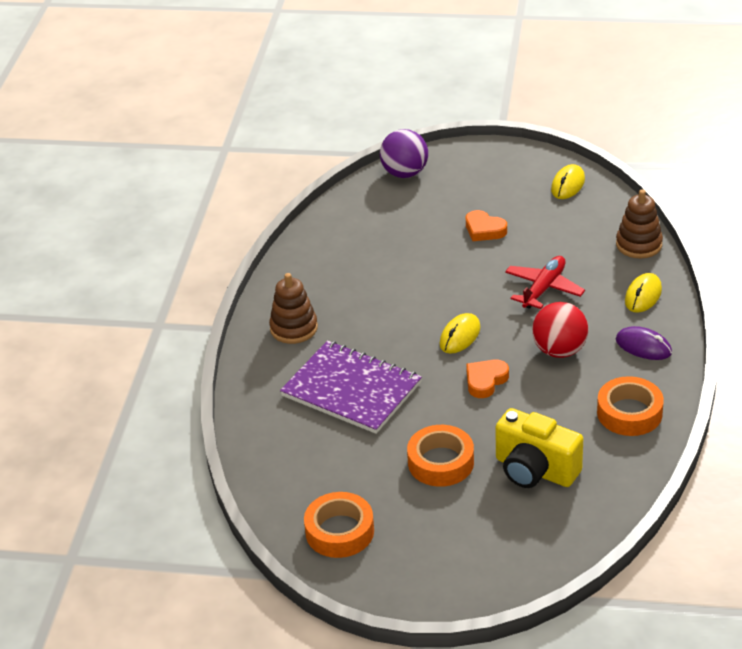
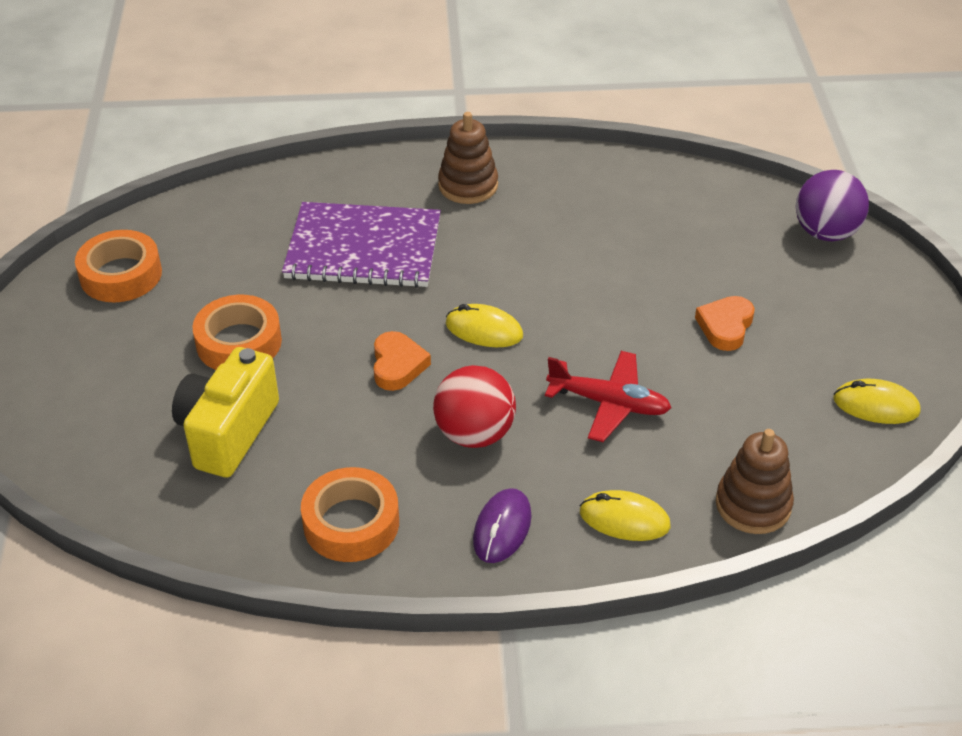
camera: 75 degrees right, 5 degrees up
purple notebook [280,340,422,434] -> purple notebook turned 75 degrees clockwise [282,202,441,288]
orange heart [466,359,509,398] -> orange heart turned 60 degrees clockwise [374,331,431,391]

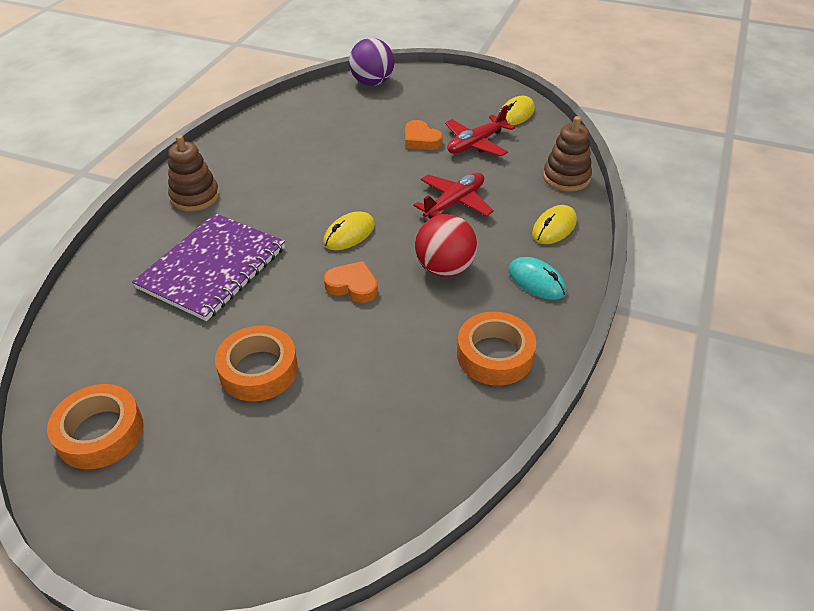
camera: 65 degrees left, 0 degrees up
yellow camera [172,347,279,478] -> none
purple mouse [473,488,531,563] -> turquoise mouse [509,257,566,300]
none -> red plane [445,105,515,157]

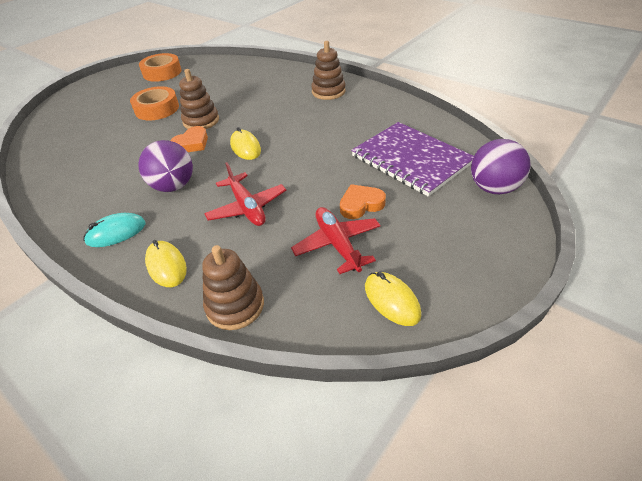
camera: 110 degrees right, 0 degrees up
purple notebook [132,213,285,321] -> purple notebook moved to [351,122,474,197]
red ball [415,214,477,277] -> purple ball [138,140,193,192]
orange tape [457,312,536,386] -> none
none -> brown stacking toy [179,69,219,129]

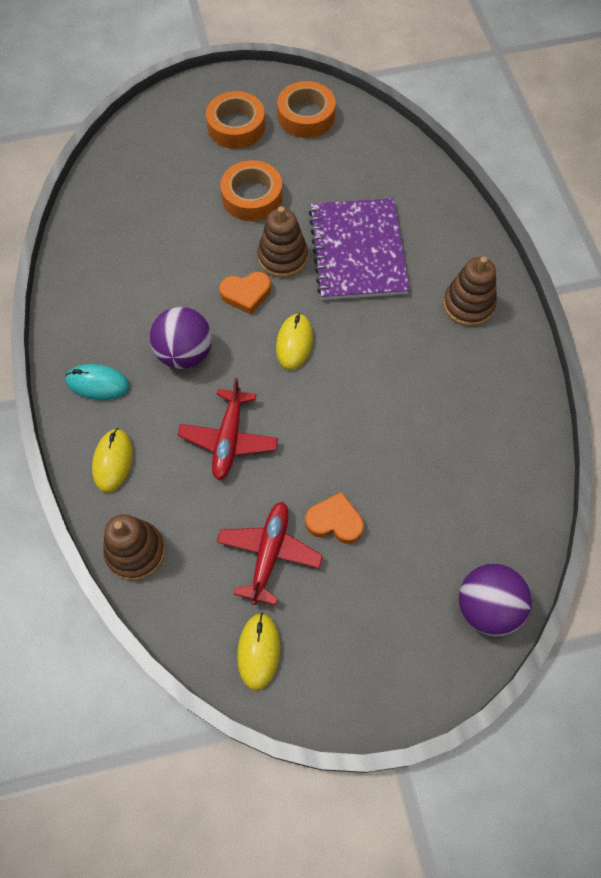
camera: 35 degrees right, 20 degrees up
purple notebook [351,122,474,197] -> purple notebook moved to [309,198,409,300]
none -> orange tape [206,91,265,149]

